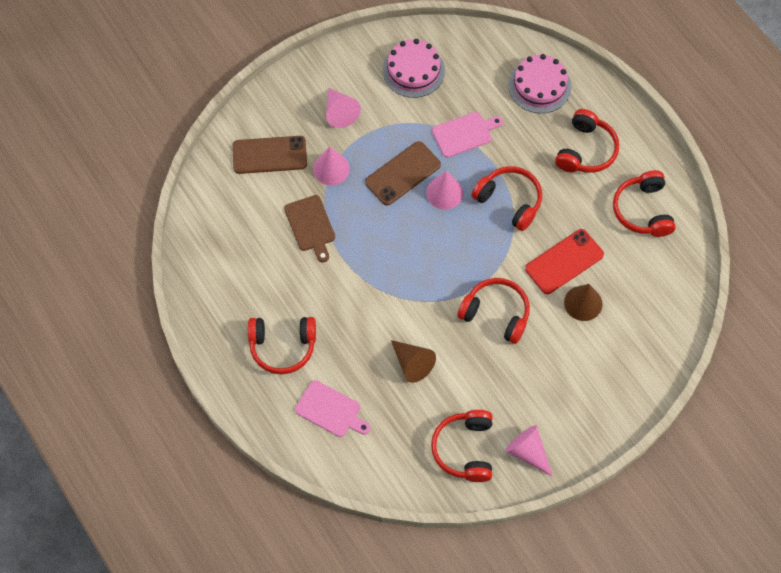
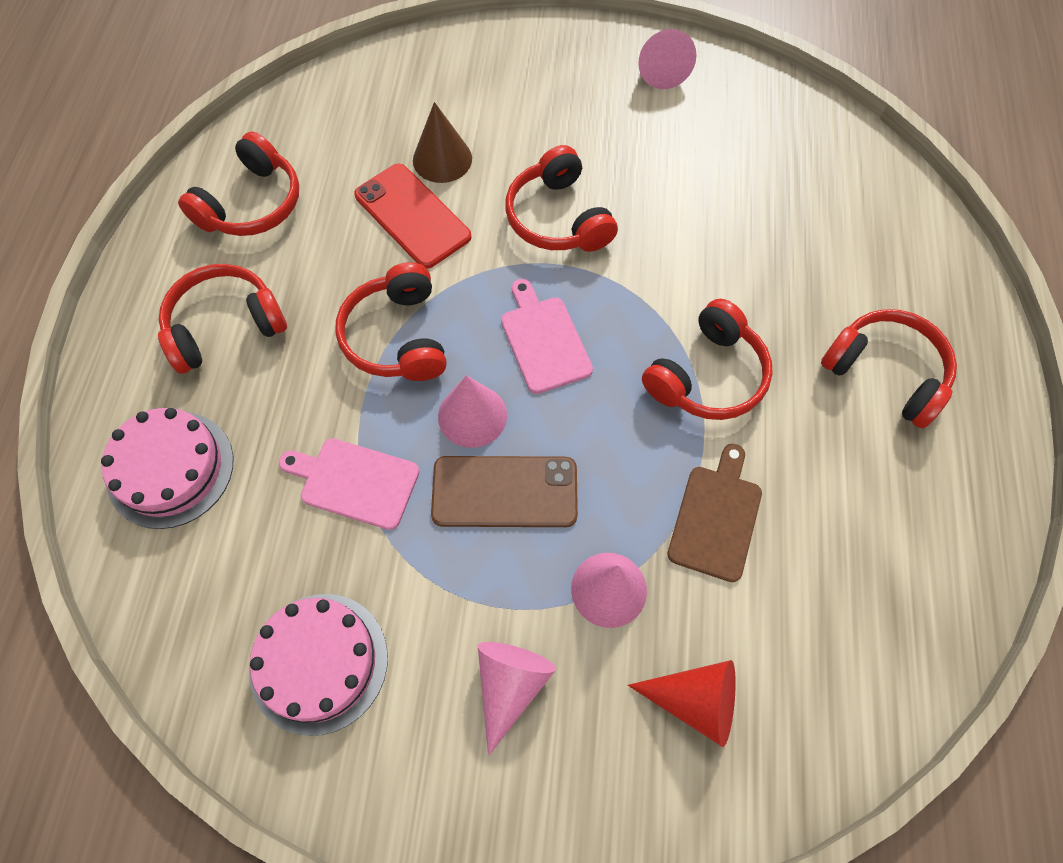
camera: 140 degrees left, 0 degrees up
brown phone [232,136,307,174] -> red cone [628,660,736,747]
pink cutting board [295,380,370,437] -> pink cutting board moved to [501,279,593,394]
brown cone [391,340,436,383] -> none
red headphones [431,410,493,482] -> red headphones moved to [642,299,773,420]
red phone [525,229,604,294] -> red phone turned 45 degrees clockwise [354,164,472,269]

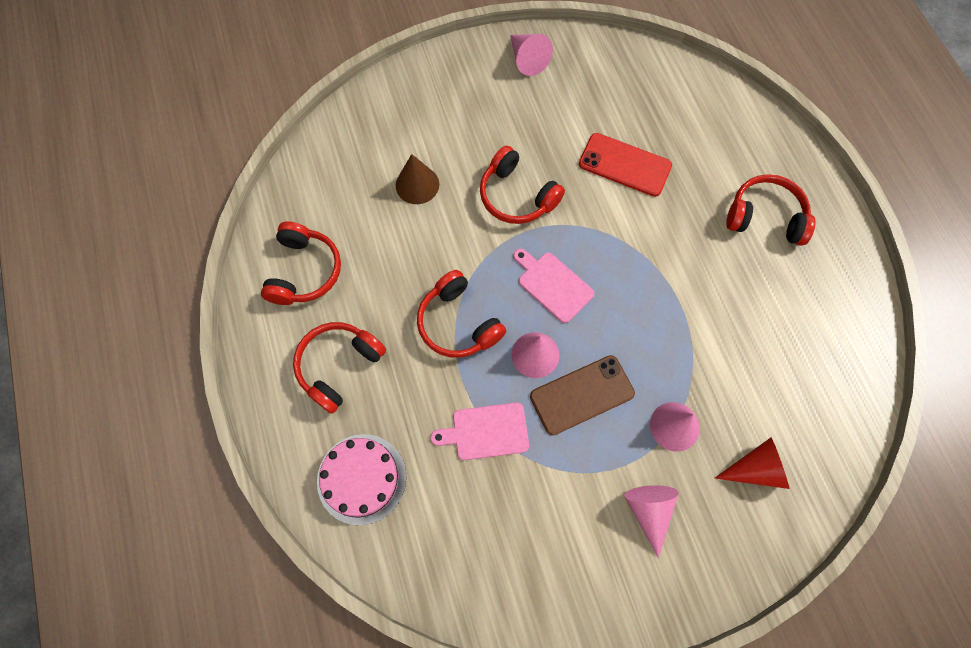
camera: 25 degrees left, 5 degrees up
pink cake [249,594,388,736] -> none
red phone [354,164,472,269] -> red phone moved to [579,133,672,197]
red headphones [642,299,773,420] -> none
brown cutting board [668,444,762,582] -> none

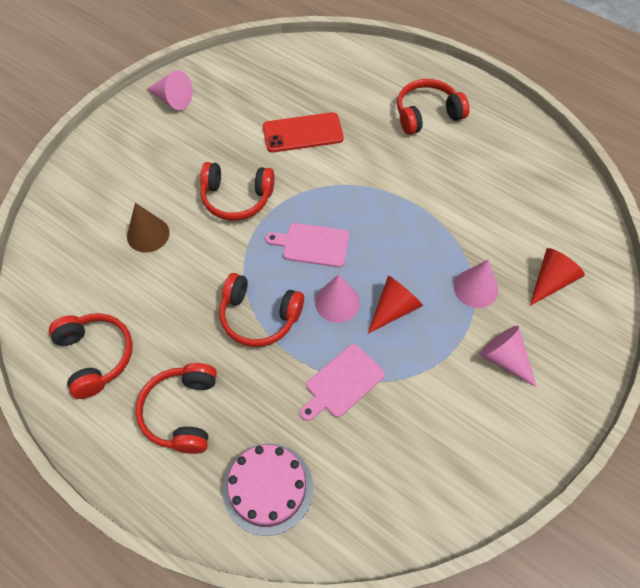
camera: 35 degrees left, 10 degrees down
brown phone [530,355,635,435] -> red cone [368,276,423,334]

